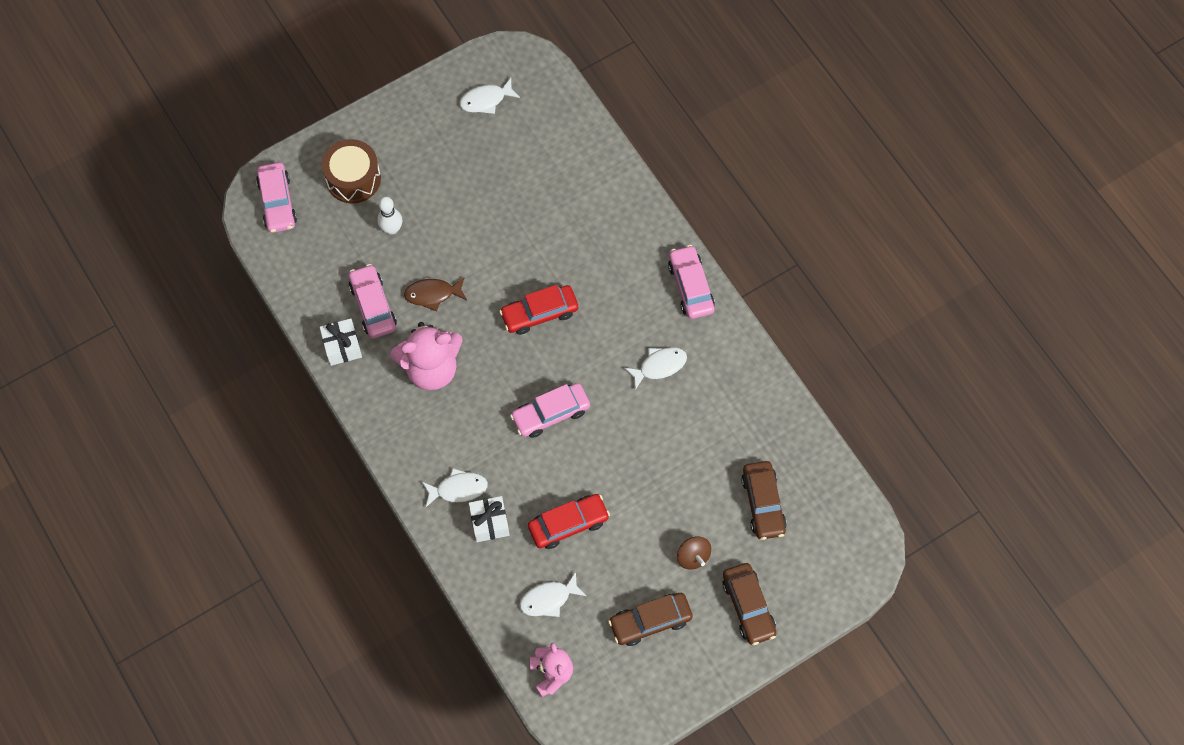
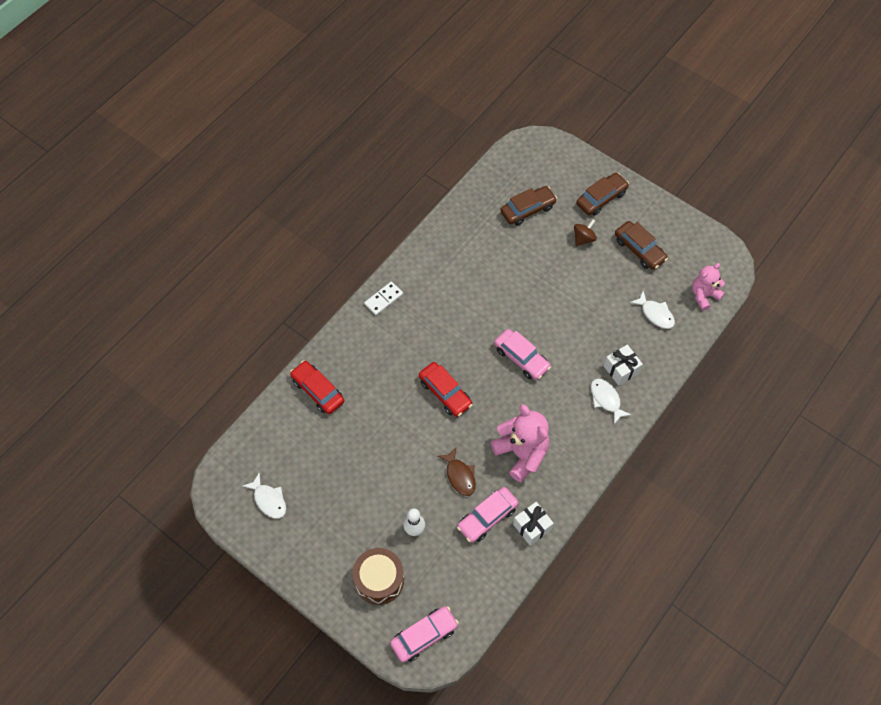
camera: 110 degrees left, 5 degrees down
red car [528,494,610,549] -> red car moved to [290,361,344,414]
white fish [624,347,687,390] -> none
pink car [668,245,715,319] -> white domino [364,282,403,316]

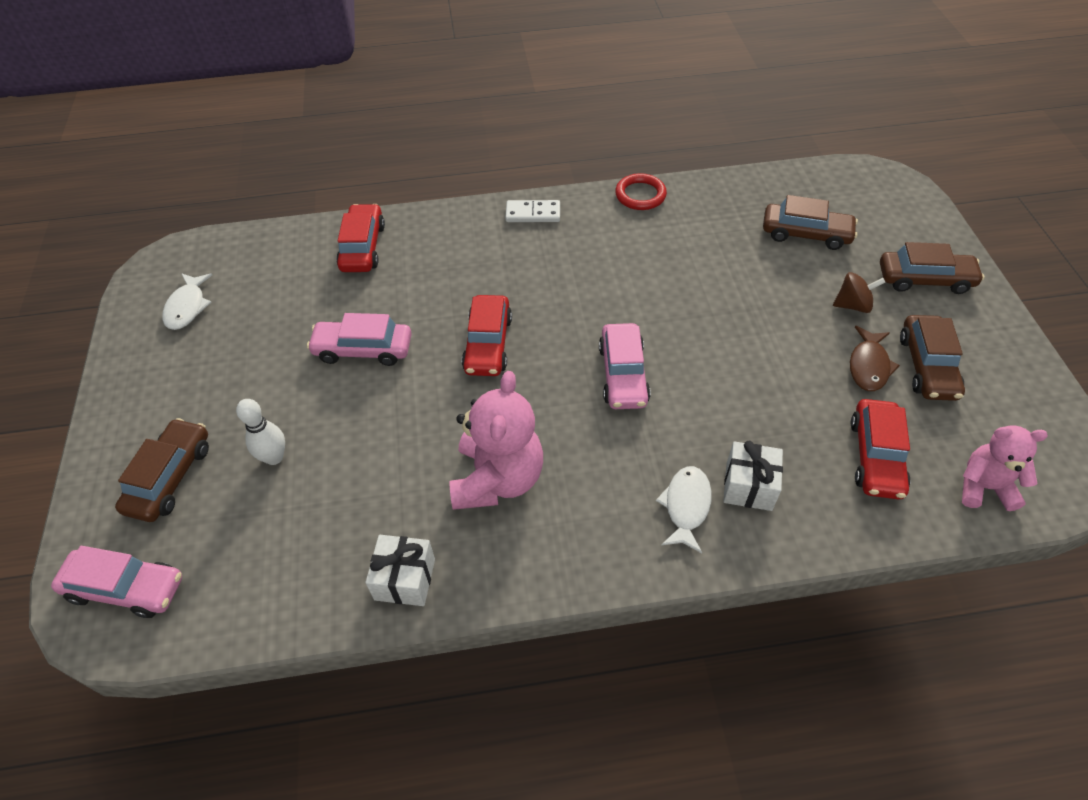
camera: 45 degrees right, 10 degrees down
brown drum [353,548,404,605] -> brown car [115,418,209,522]
brown fish [438,447,476,496] -> brown fish moved to [850,326,900,391]
pink car [457,487,519,543] -> pink car moved to [307,313,412,366]
white fish [630,291,675,329] -> red car [851,399,910,500]
none -> red ring [615,173,667,210]

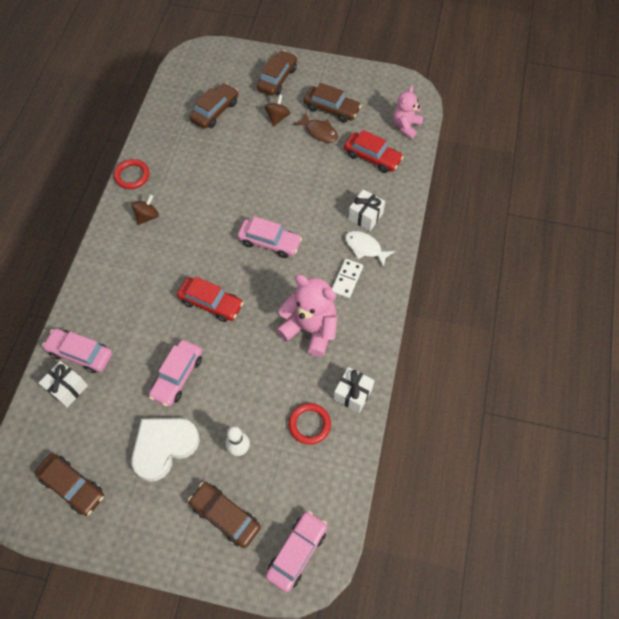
camera: 70 degrees left, 10 degrees up
white fish [162,273,212,330] -> brown car [34,453,104,516]
red car [336,204,385,272] -> pink car [42,328,112,373]
white domino [505,200,560,222] -> white domino moved to [332,259,363,298]
none -> white gift [39,361,88,408]
none -> brown spinning top [132,194,159,225]
none -> white heart [132,418,200,482]
none -> red ring [288,403,331,445]

